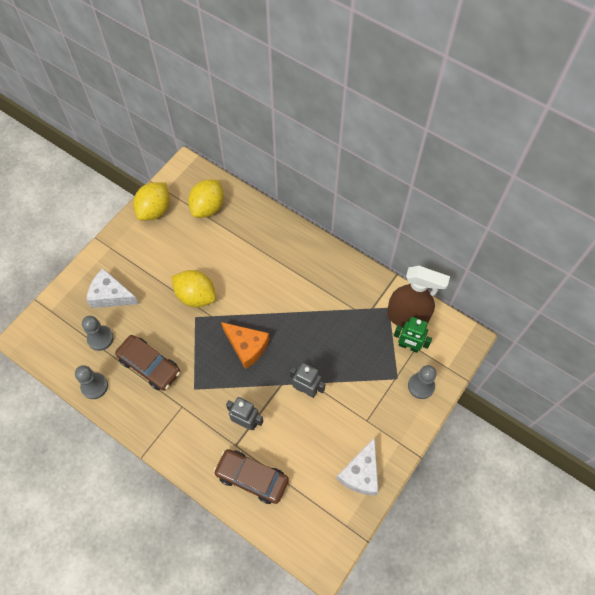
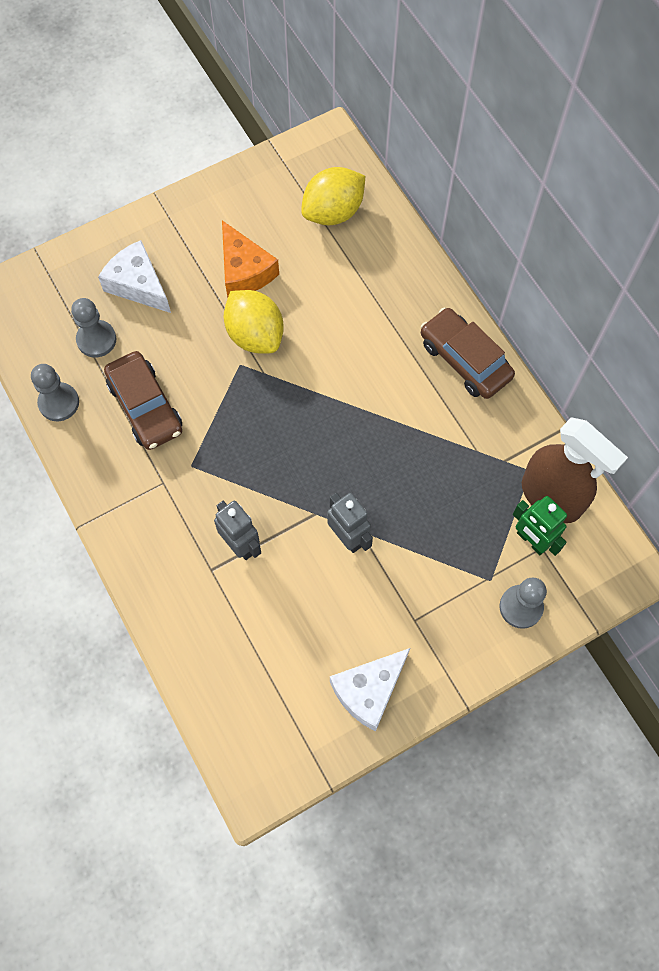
camera: 25 degrees right, 5 degrees up
yellow lemon [133,182,170,221] -> none
brown car [213,449,289,504] -> brown car moved to [421,307,515,399]
orange cheese [221,322,270,369] -> orange cheese moved to [222,220,279,297]

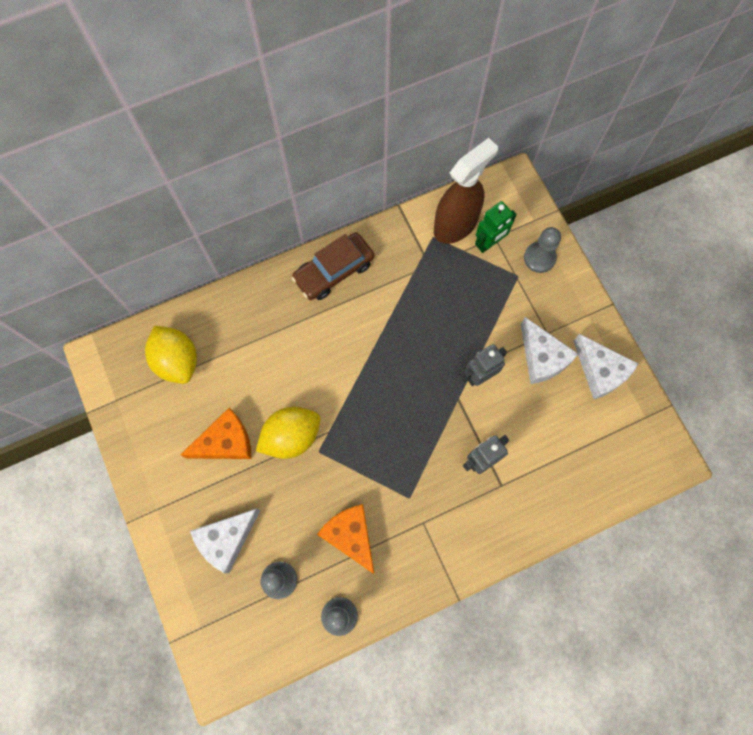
camera: 85 degrees left, 5 degrees up
brown car [104,351,182,450] -> orange cheese [317,504,374,574]
none -> white cheese [521,317,578,384]

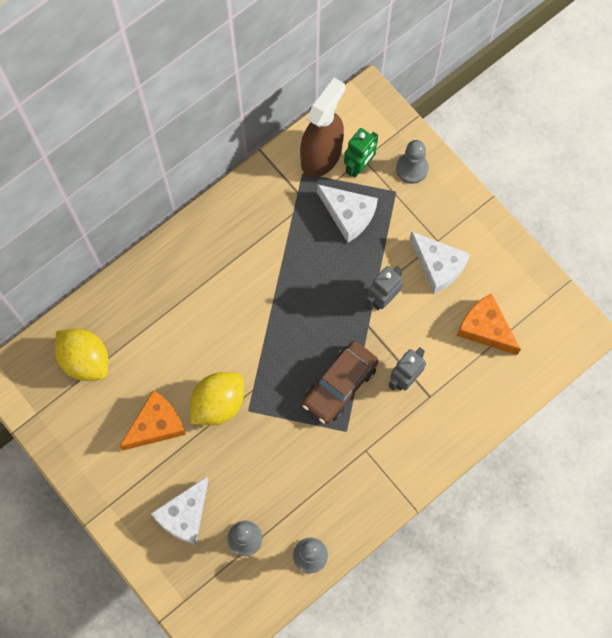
camera: 15 degrees left, 0 degrees up
brown car [292,232,374,300] -> brown car moved to [302,341,379,424]
orange cheese [317,504,374,574] -> orange cheese moved to [456,293,521,355]
white cheese [573,334,639,399] -> white cheese moved to [317,184,378,243]

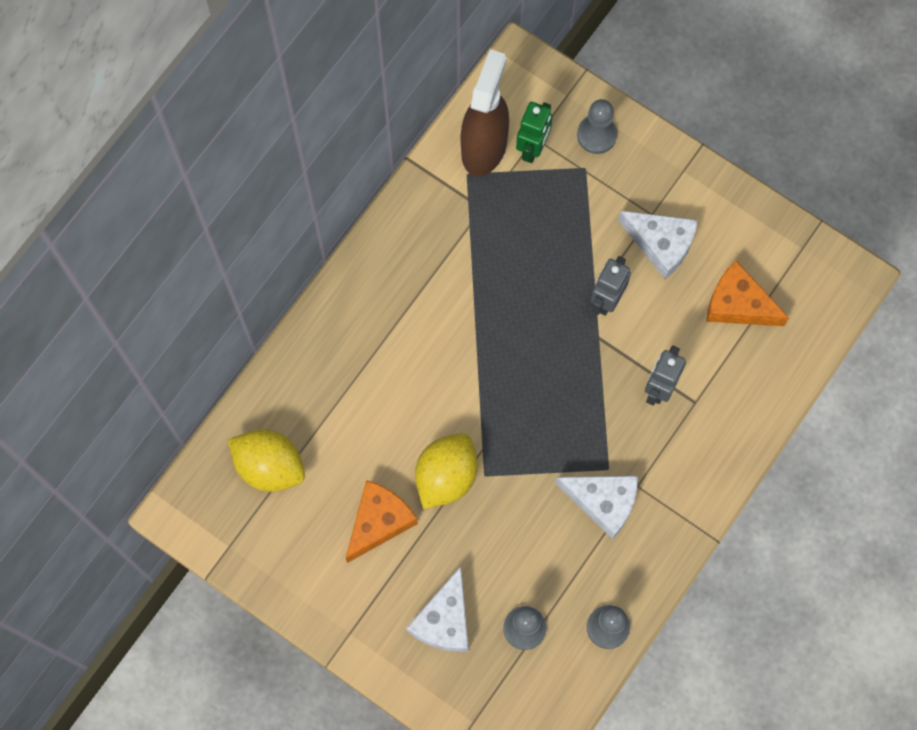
camera: 15 degrees left, 0 degrees up
brown car [302,341,379,424] -> none
white cheese [317,184,378,243] -> white cheese moved to [556,476,638,540]

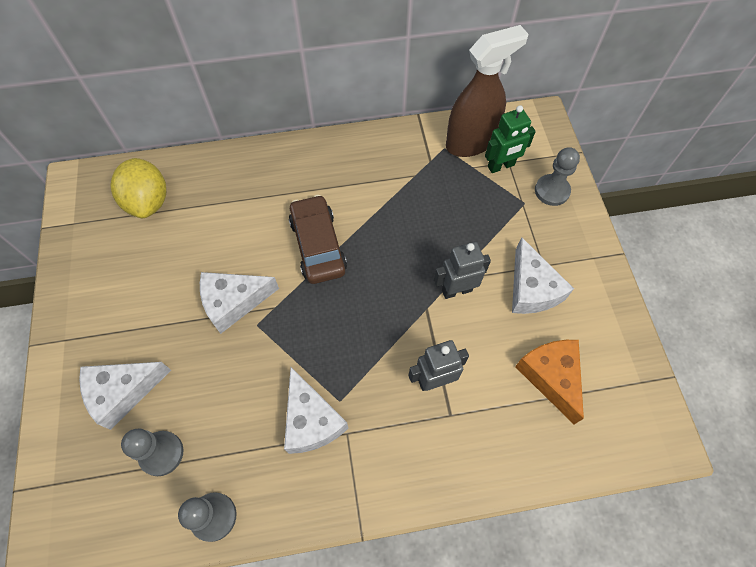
camera: 45 degrees right, 10 degrees down
orange cheese [346,480,418,563] -> none
yellow lemon [415,433,478,509] -> white cheese [200,272,279,334]
none -> brown car [289,195,347,284]

